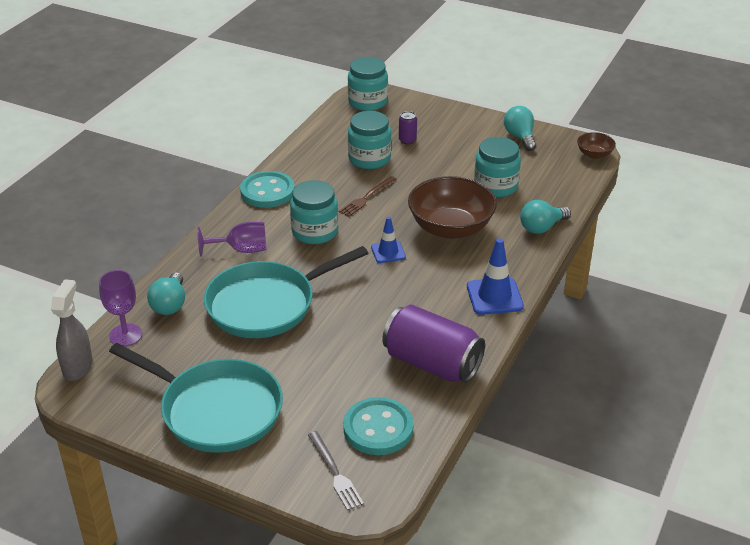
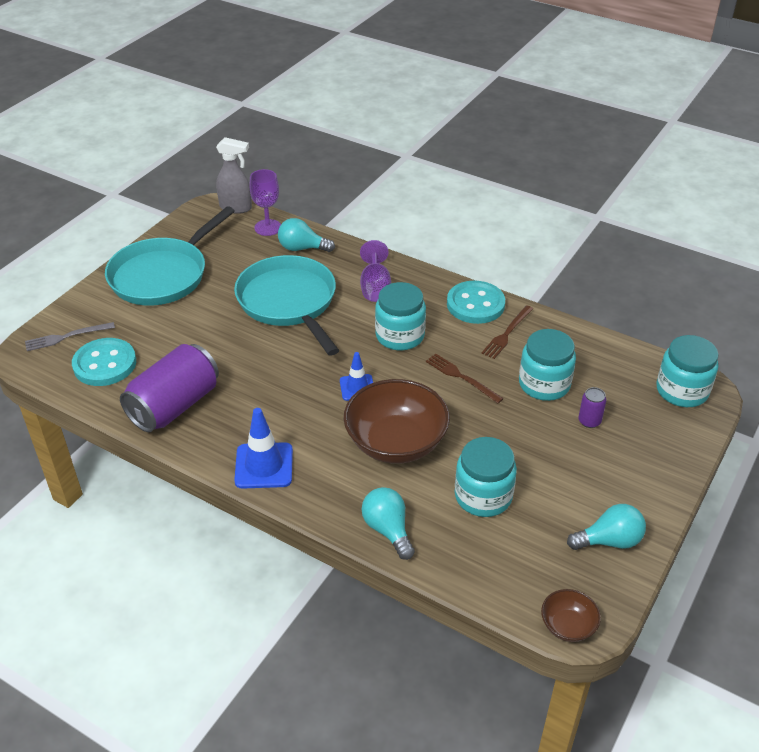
camera: 95 degrees right, 5 degrees up
none -> brown fork [481,305,533,359]

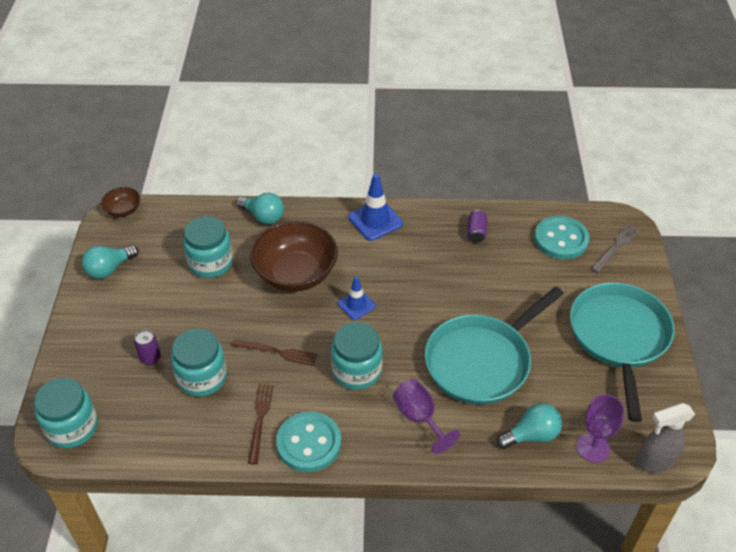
camera: 150 degrees right, 5 degrees up
purple can [120,344,219,432] -> purple can [467,210,487,243], size x0.42
turquoise pan [234,255,339,356] -> turquoise pan turned 105 degrees clockwise [425,287,564,405]

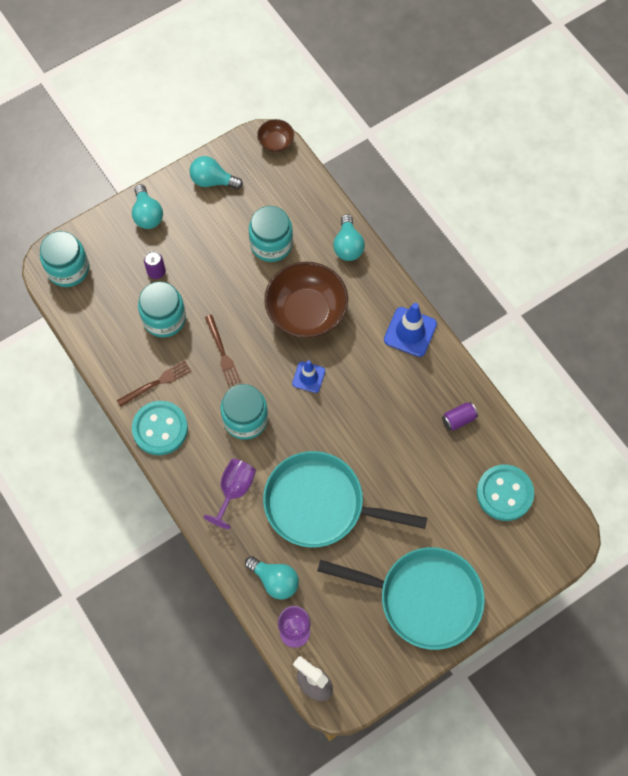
camera: 55 degrees right, 20 degrees up
turquoise pan [570,283,675,422] -> turquoise pan turned 45 degrees clockwise [317,547,485,650]
grey fork [592,224,639,273] -> none
none -> turquoise light bulb [132,184,163,229]

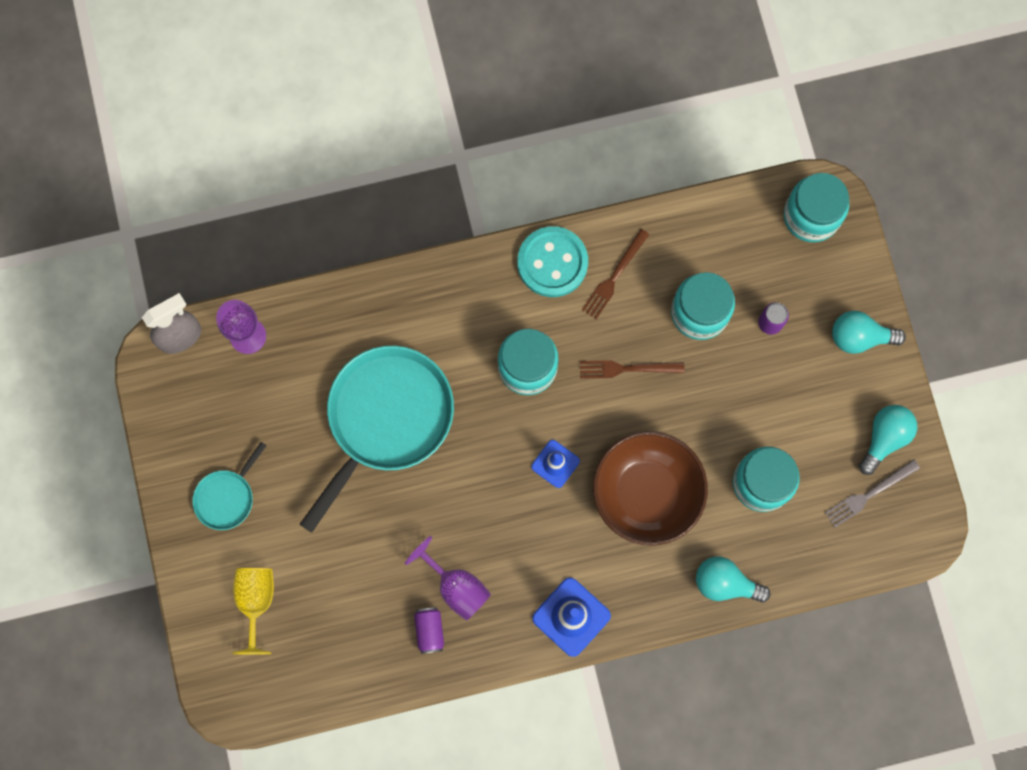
camera: 110 degrees right, 10 degrees up
brown fork [117,361,191,407] -> brown fork turned 45 degrees clockwise [582,229,650,319]
purple goblet [204,459,256,529] -> purple goblet moved to [405,536,491,621]
turquoise light bulb [245,556,299,600] -> none
brown bowl [257,119,294,152] -> none
turquoise pan [317,547,485,650] -> turquoise pan [192,442,266,530], size x0.47
turquoise button [477,465,534,521] -> none
none -> yellow goblet [232,568,274,654]
none -> grey fork [825,460,920,528]

